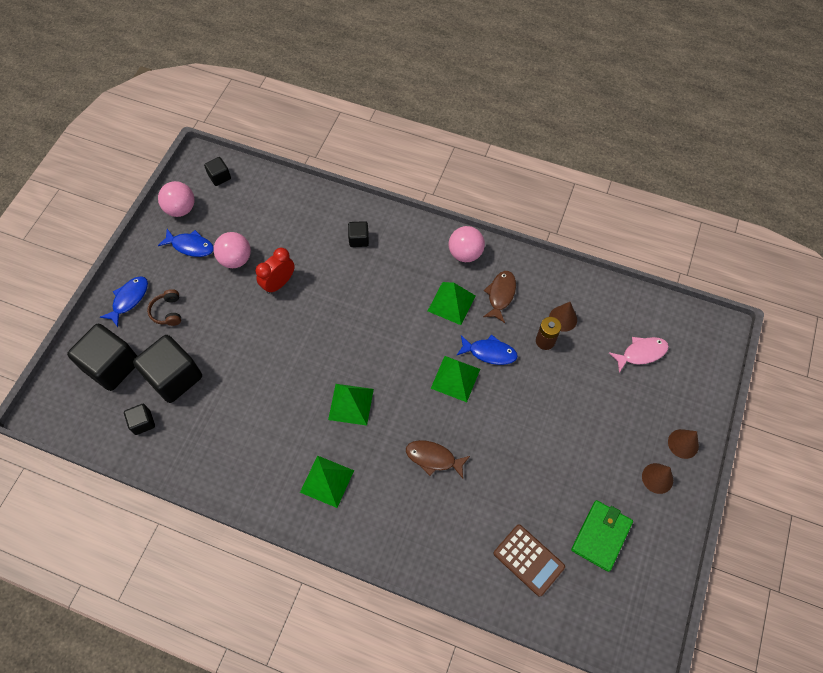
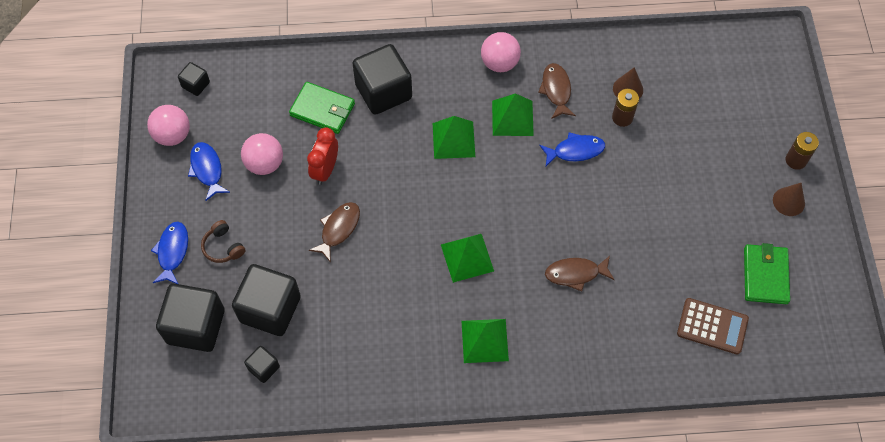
camera: 25 degrees left, 0 degrees up
blue fish [158,229,214,257] -> blue fish turned 105 degrees counterclockwise [188,142,230,201]
black cube [348,221,369,247] -> black cube [352,44,412,115], size x2.08
green pyramid [431,356,480,402] -> green pyramid moved to [433,116,475,159]
pink fish [609,337,669,373] -> none
brown cone [668,429,699,459] -> brown battery [786,132,819,170]
none -> green wallet [289,82,355,134]
none -> brown fish [309,202,360,263]

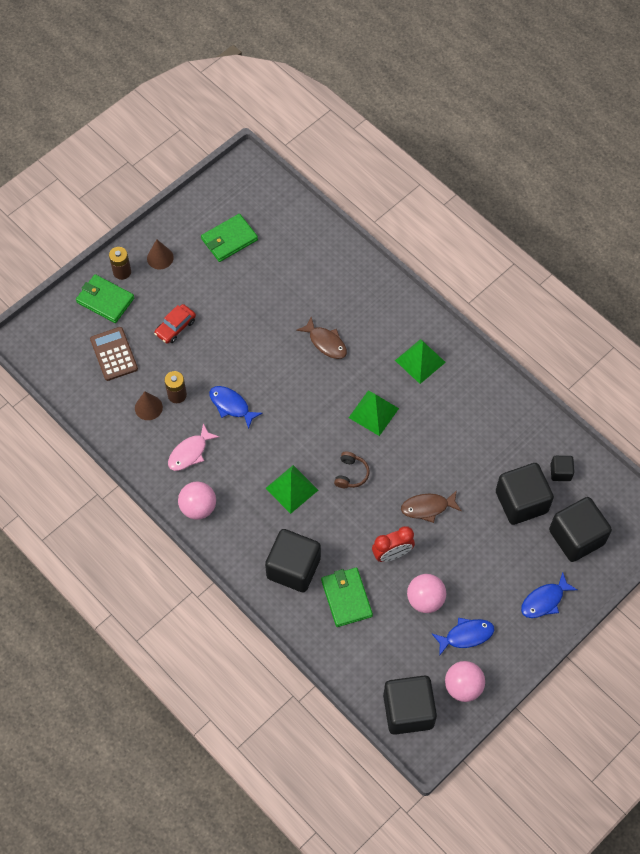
camera: 130 degrees left, 0 degrees up
black cube [178,62,210,96] -> black cube [383,676,437,735], size x2.08
blue fish [188,142,230,201] -> blue fish turned 135 degrees counterclockwise [432,618,495,655]
brown headphones [201,220,245,263] -> brown headphones moved to [334,451,370,488]
green pyramid [492,93,534,136] -> none
brown fish [538,63,576,119] -> pink fish [168,423,219,471]
brown calculator [677,298,749,355] -> brown calculator moved to [90,327,138,381]
none -> green wallet [76,274,134,323]
none -> red car [154,304,196,344]

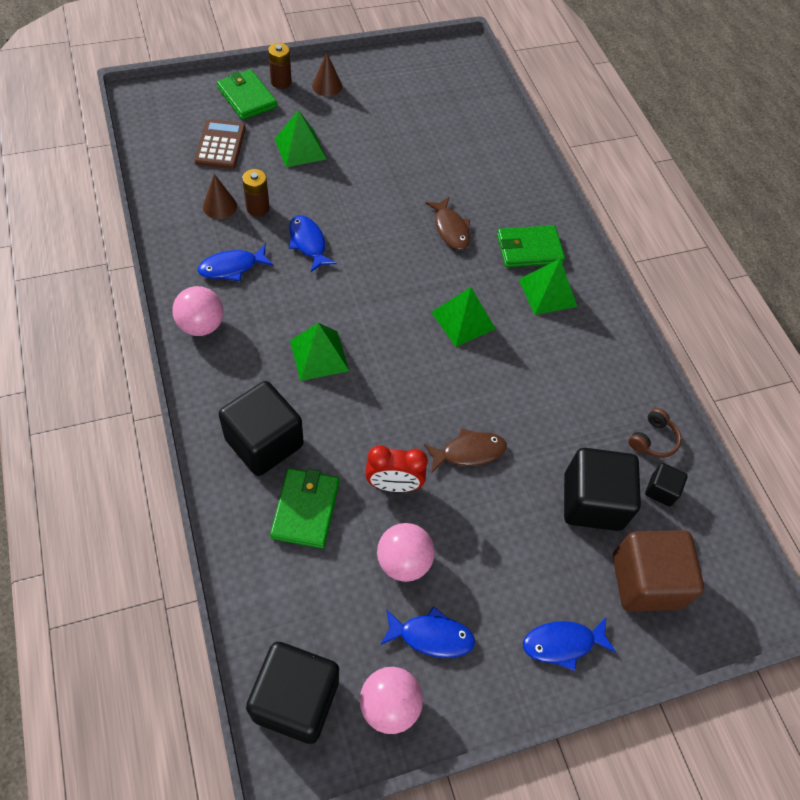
camera: 20 degrees right, 5 degrees down
red car [154,304,196,344] -> green pyramid [275,110,326,167]
pink fish [168,423,219,471] -> blue fish [198,244,274,281]
green wallet [201,214,258,262] -> green wallet moved to [497,225,565,267]
brown headphones [334,451,370,488] -> brown headphones moved to [629,408,682,458]
brown fish [401,490,462,523] -> brown fish turned 150 degrees clockwise [424,428,507,472]
black cube [549,497,612,562] -> brown cube [613,530,704,612]

